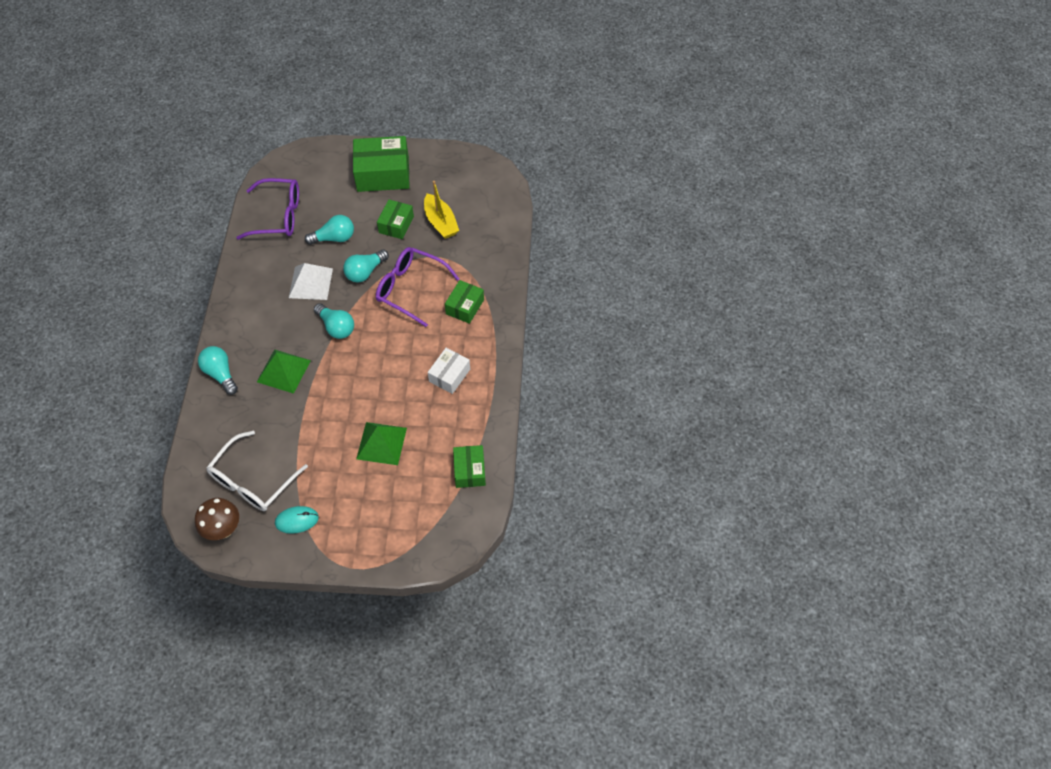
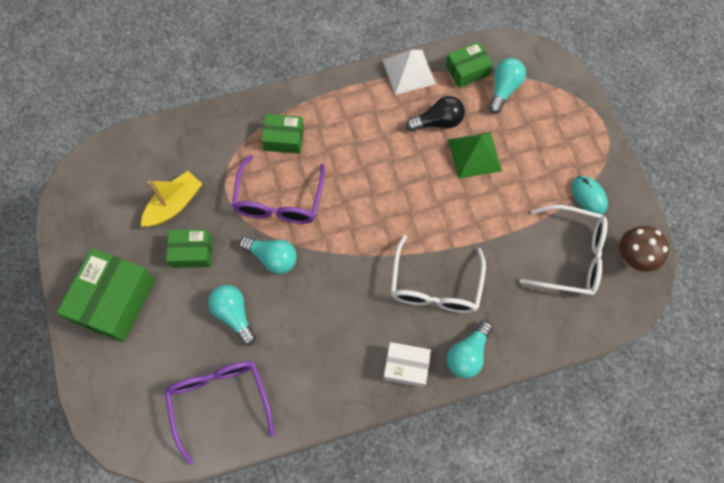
camera: 110 degrees left, 10 degrees up
green pyramid [257,349,311,394] -> white glasses [391,235,486,313]
white pyramid [289,263,333,300] -> white pyramid moved to [382,50,436,95]
turquoise light bulb [314,303,354,339] -> turquoise light bulb moved to [489,58,526,114]
green box [353,136,410,192] -> green box turned 45 degrees clockwise [57,248,156,342]
white box [428,348,470,394] -> white box moved to [383,342,431,388]
none -> black light bulb [406,96,465,132]

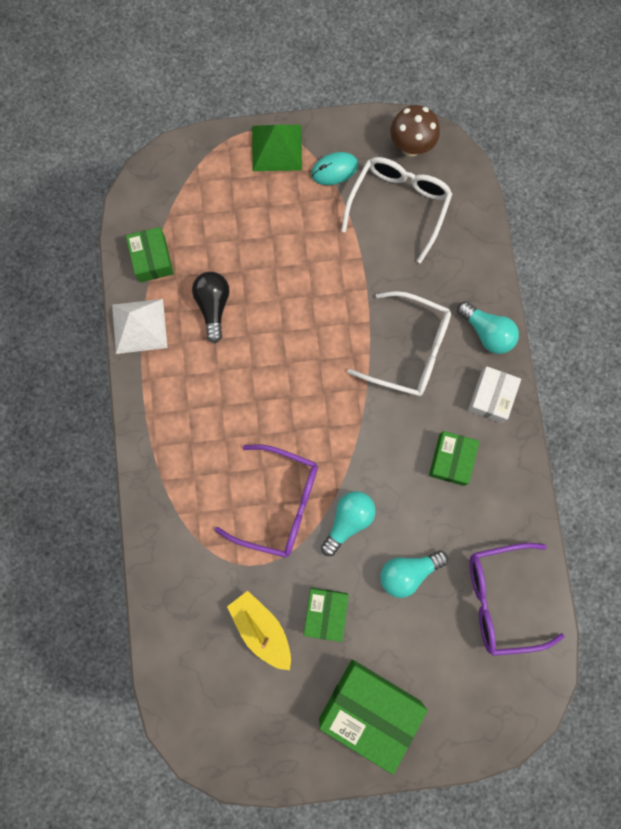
camera: 80 degrees left, 10 degrees up
green box [261,114,304,154] -> green box moved to [429,431,480,486]
green pyramid [448,132,502,179] -> green pyramid moved to [252,125,302,171]
turquoise light bulb [489,58,526,114] -> none

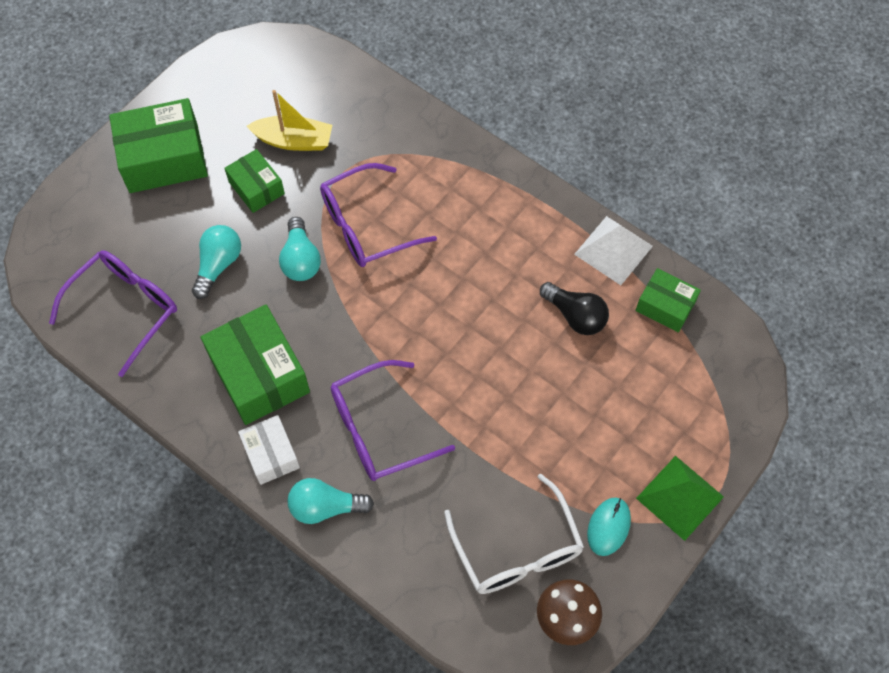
camera: 135 degrees right, 15 degrees down
white glasses [347,291,451,396] -> purple glasses [331,360,455,481]
green box [429,431,480,486] -> green box [201,305,310,425], size x1.74

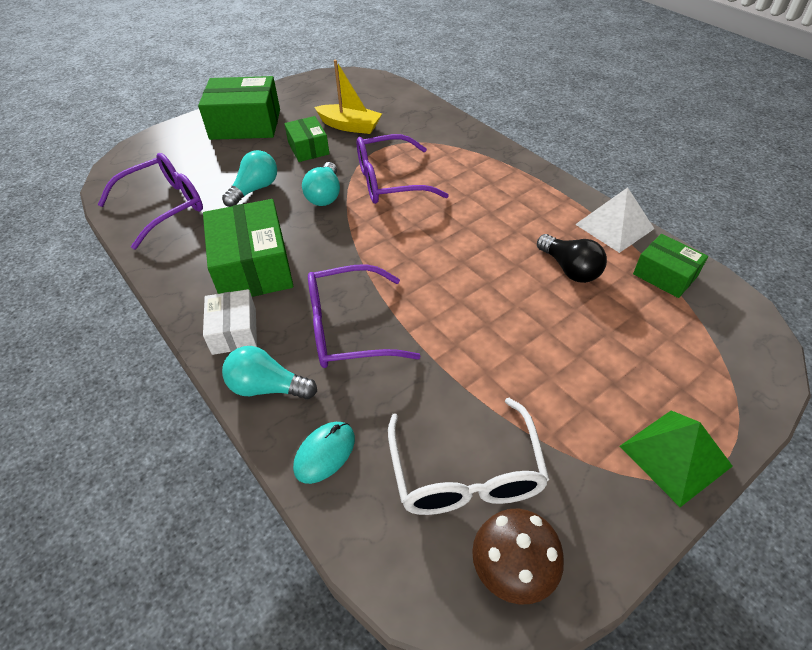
camera: 15 degrees right, 15 degrees down
turquoise mouse [587,497,631,556] -> turquoise mouse moved to [293,422,355,484]

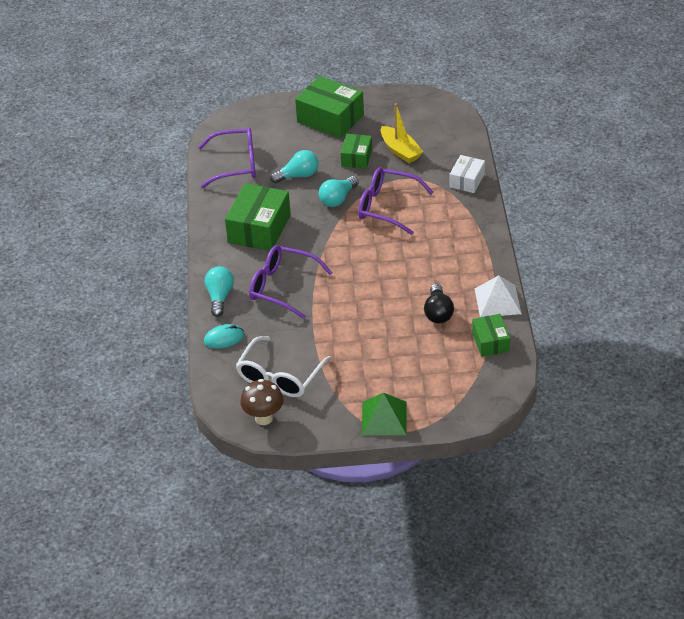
camera: 35 degrees right, 5 degrees down
white box [203,289,257,355] -> white box moved to [449,155,485,193]
turquoise light bulb [222,346,317,399] -> turquoise light bulb turned 45 degrees clockwise [205,266,234,317]

